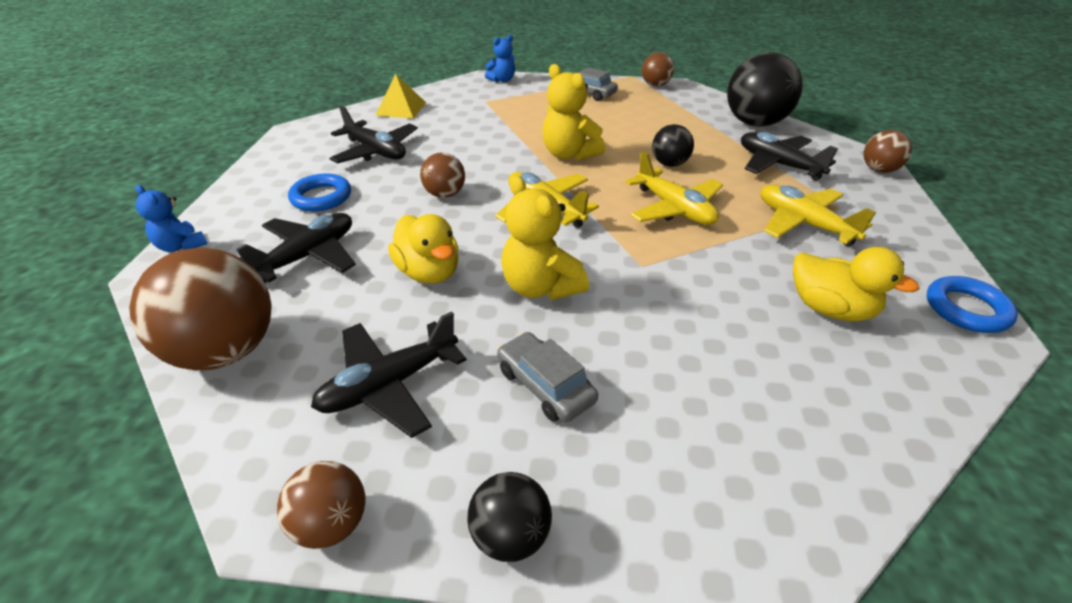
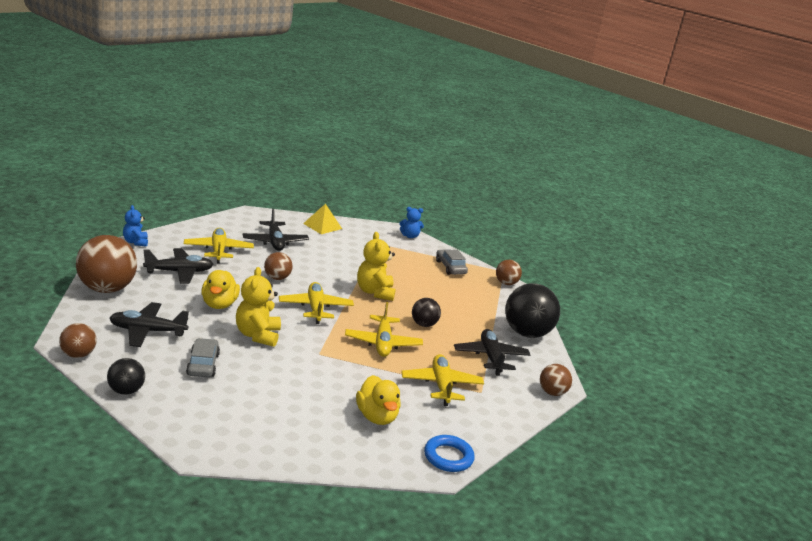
camera: 30 degrees right, 15 degrees down
blue ring [288,173,351,211] -> yellow plane [184,228,254,264]

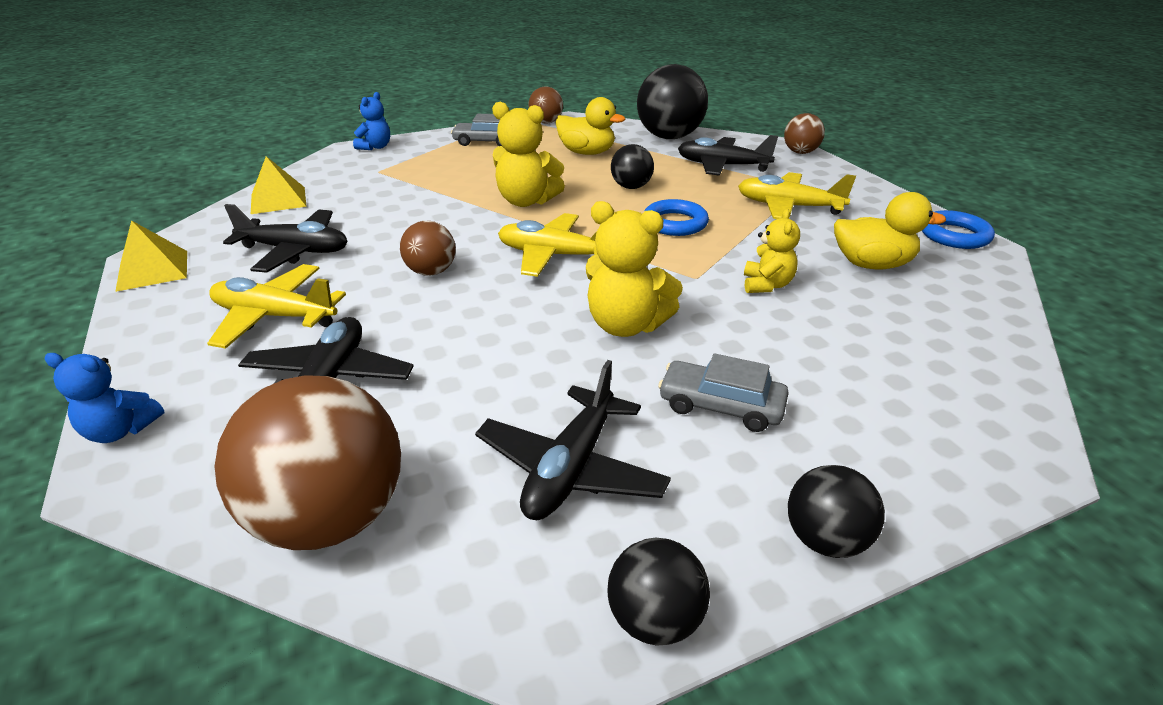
camera: 60 degrees left, 10 degrees up
brown ball [59,323,97,358] -> black ball [608,538,710,646]
yellow duck [201,270,240,309] -> yellow duck moved to [555,97,626,155]
yellow plane [345,302,423,357] -> blue ring [644,199,709,236]
none -> yellow pyramid [115,220,187,292]
none -> yellow teddy bear [744,209,800,293]

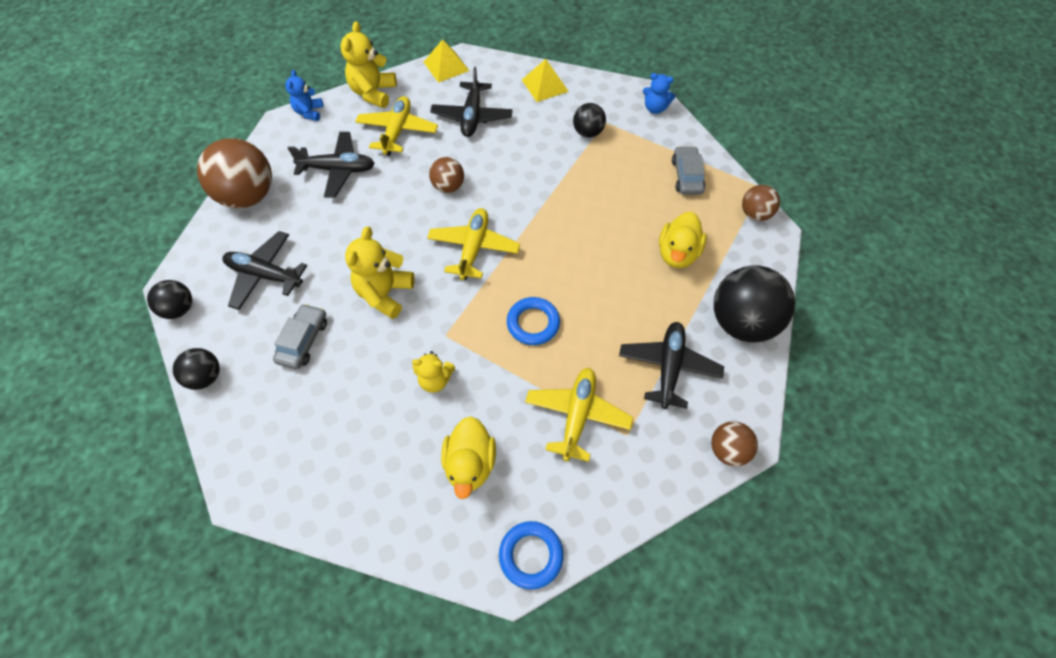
camera: 85 degrees right, 25 degrees up
yellow teddy bear [492,102,565,207] -> yellow teddy bear moved to [340,21,397,108]
black ball [611,144,654,189] -> black ball moved to [573,103,606,138]

